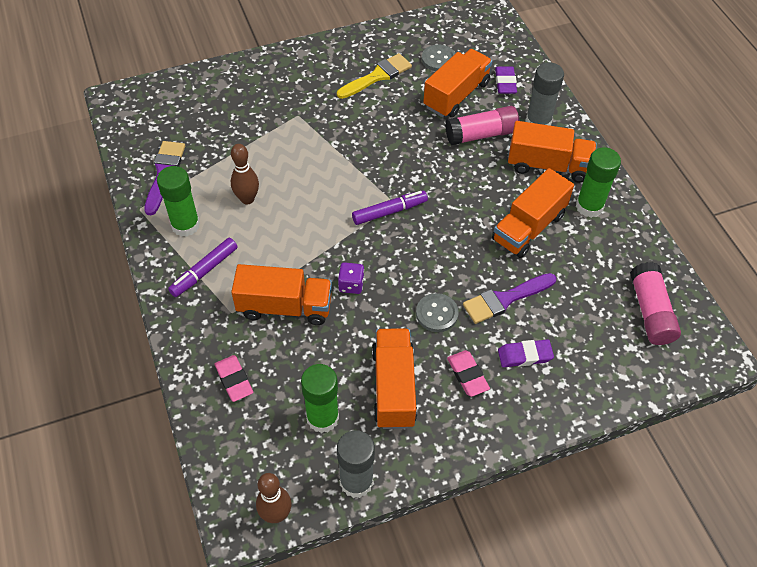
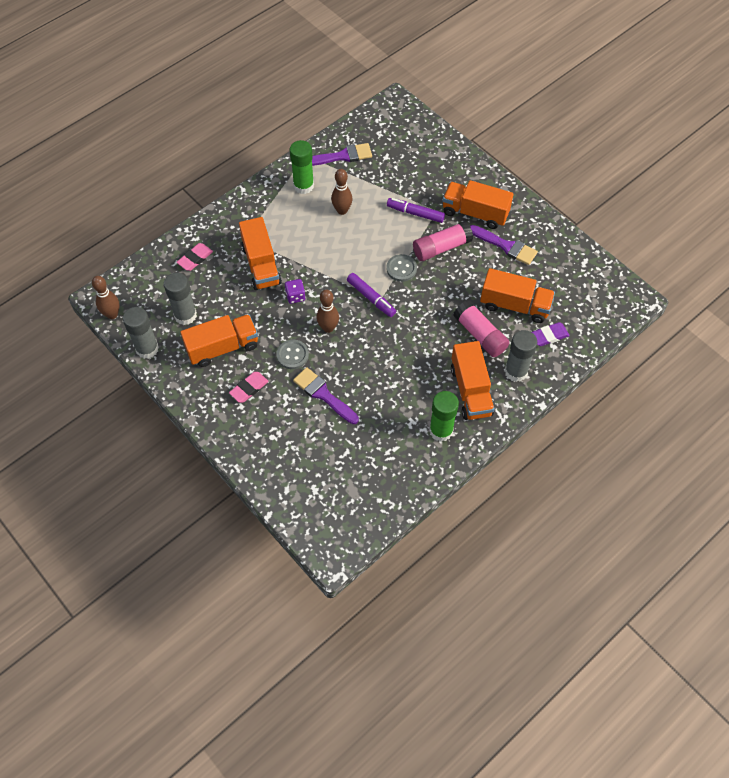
camera: 70 degrees right, 5 degrees up
purple marker [168,238,238,297] -> purple marker moved to [387,198,445,223]
green glue stick [301,364,339,433] -> grey glue stick [164,273,197,325]
yellow brush [337,53,412,99] -> purple brush [470,225,538,265]
grey button [422,44,456,71] -> grey button moved to [386,254,417,282]
orange truck [492,168,574,258] -> orange truck moved to [443,180,514,229]
purple eraser [498,339,554,367] -> none
pink glue stick [630,262,681,345] -> pink glue stick moved to [413,221,473,261]
none -> brown bowling pin [316,290,339,333]

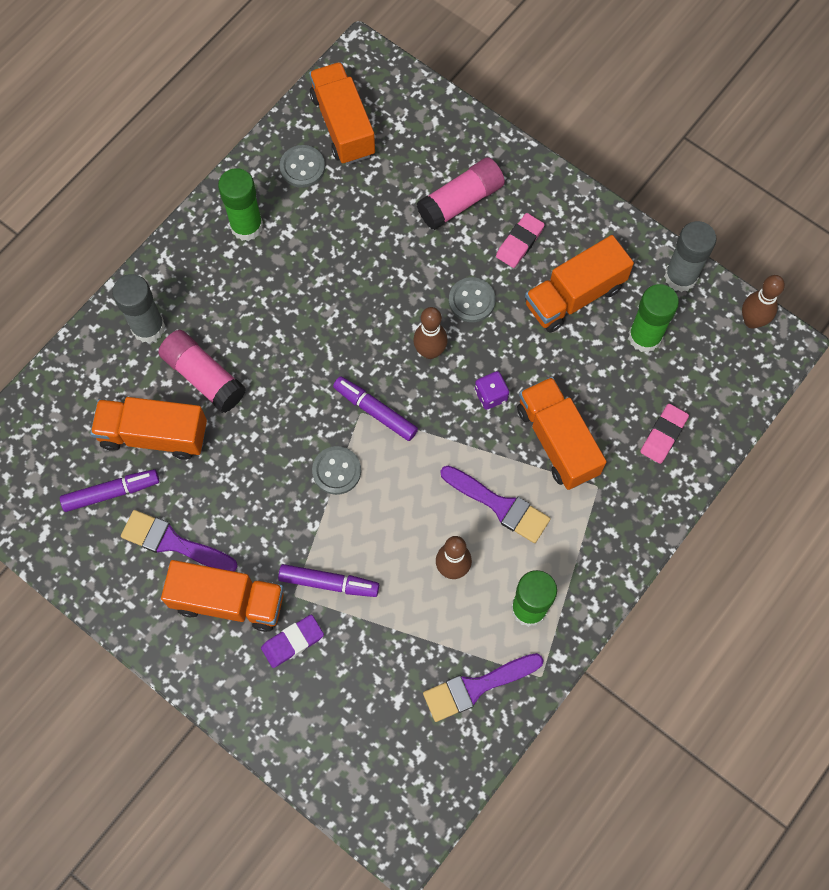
camera: 170 degrees right, 10 degrees up
grey glue stick [164,273,197,325] -> green glue stick [628,284,679,353]
purple brush [293,367,359,424] -> purple brush moved to [441,466,551,543]
pink glue stick [413,221,473,261] -> pink glue stick moved to [417,157,505,230]
orange truck [451,341,495,420] -> orange truck moved to [309,62,375,165]
purple eraser [532,322,570,346] -> purple eraser moved to [261,615,324,668]
none -> purple marker [60,469,159,512]
none -> grey button [280,145,325,188]

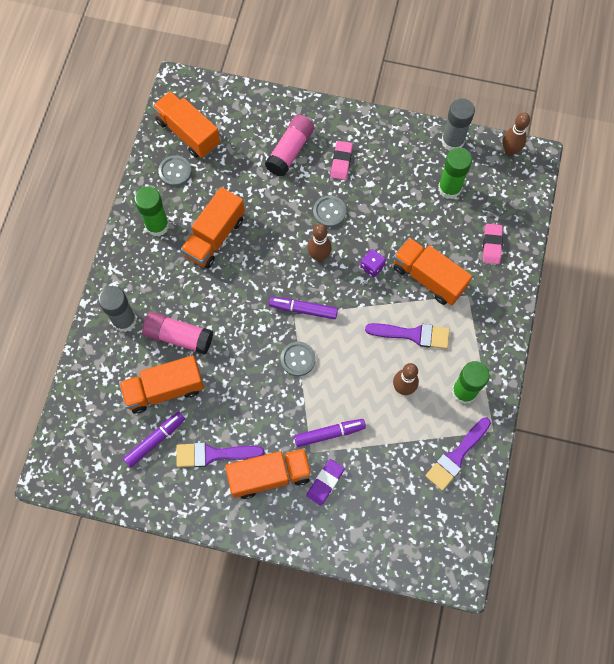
camera: 25 degrees left, 0 degrees up
orange truck [525,235,634,333] -> orange truck moved to [181,187,245,268]

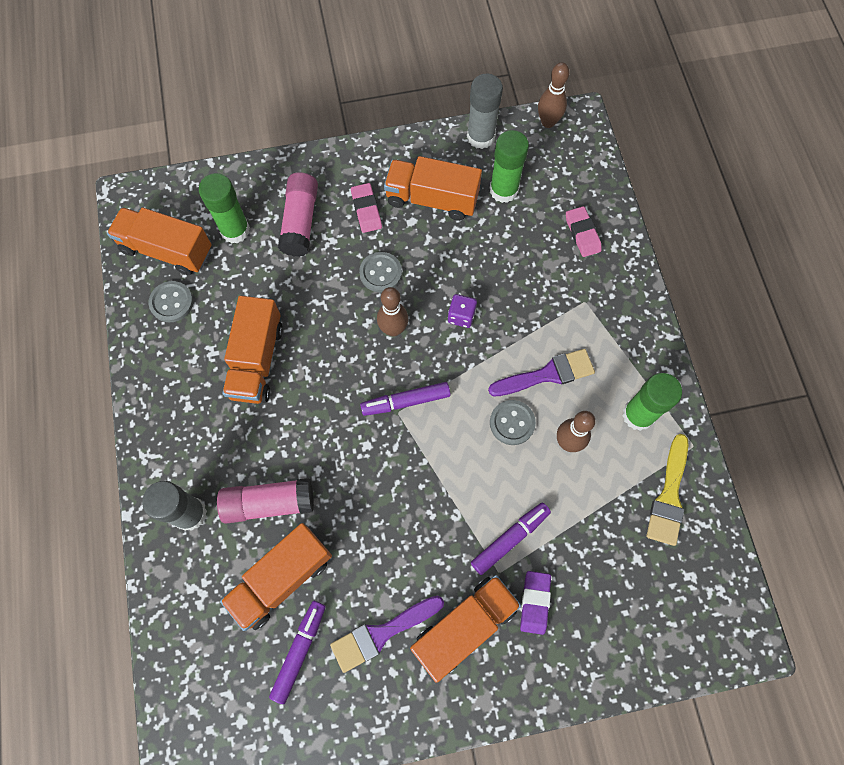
camera: 25 degrees left, 0 degrees up
green glue stick [134,186,169,236] -> green glue stick moved to [199,173,250,244]
grey button [281,342,316,376] -> grey button moved to [490,400,536,445]
orange truck [393,237,472,305] -> orange truck moved to [384,156,482,221]
purple brush [425,417,491,491] -> yellow brush [646,434,688,546]

